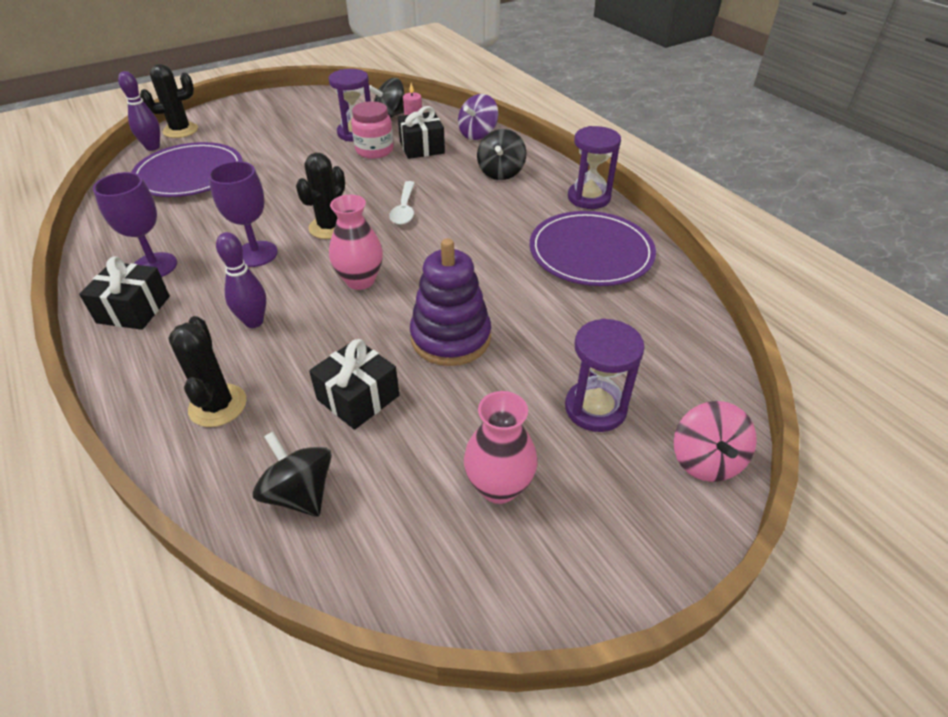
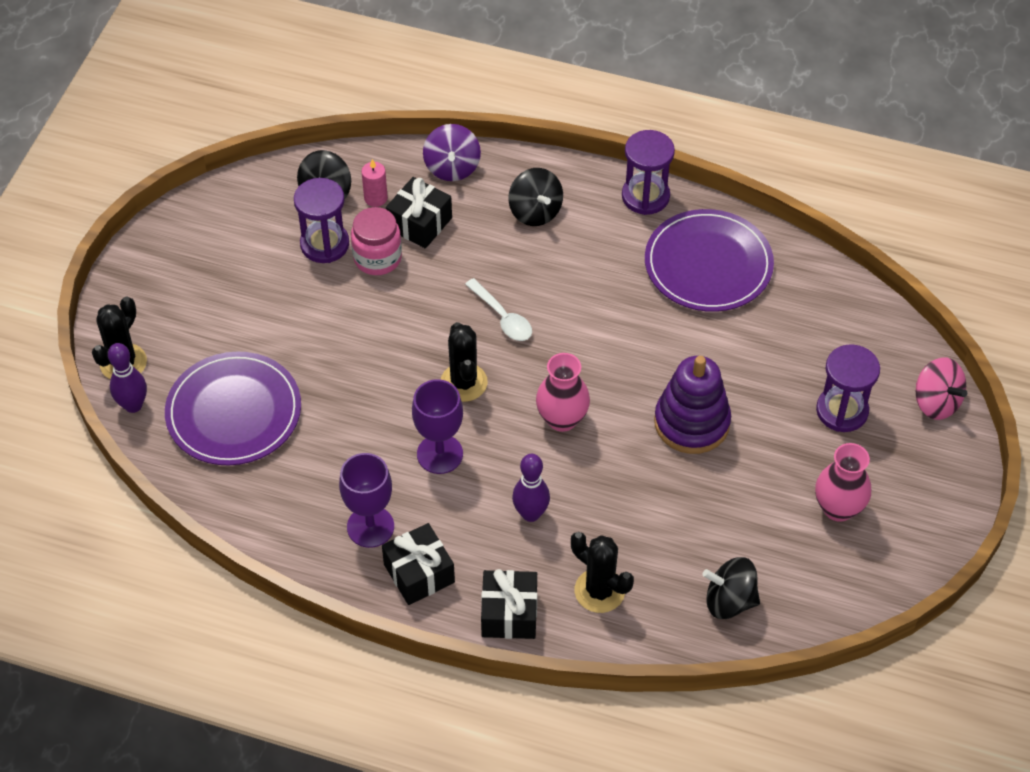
camera: 40 degrees left, 10 degrees up
black gift [309,339,399,430] -> black gift moved to [481,569,537,639]

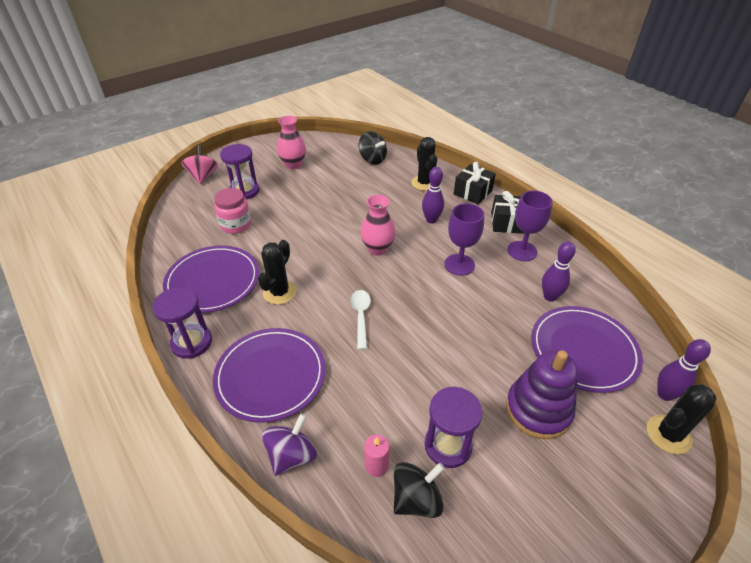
camera: 145 degrees left, 10 degrees down
pink jar [351,207,402,275] -> pink jar moved to [214,188,251,234]
black gift [386,177,452,249] -> none
black cactus [441,322,488,402] -> black cactus moved to [258,240,297,305]
black spinning top [509,168,563,226] -> purple plate [213,328,325,423]
purple stacking toy [654,356,731,454] -> purple stacking toy moved to [506,350,578,439]
none -> purple bowling pin [542,241,576,302]

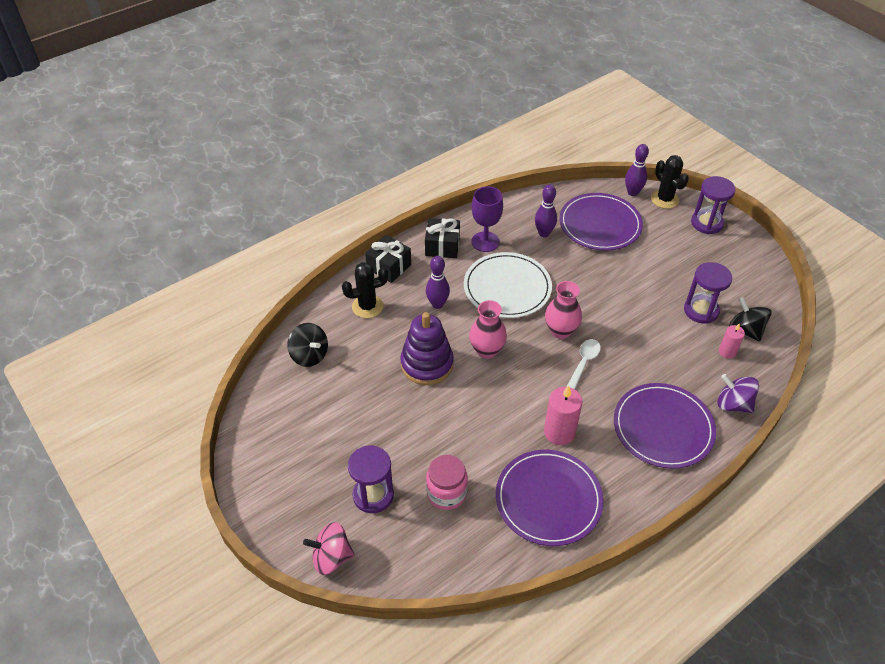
camera: 90 degrees left, 5 degrees up
purple hourglass [152,287,212,359] -> purple hourglass moved to [691,176,736,234]
black cactus [258,240,297,305] -> pink candle [544,385,583,445]
pink vase [277,116,306,169] -> pink vase moved to [545,281,582,339]
white spoon [350,290,371,350] -> white spoon turned 120 degrees clockwise [567,339,601,389]
black spinning top [358,131,387,165] -> black spinning top turned 90 degrees clockwise [287,323,328,367]
purple goblet [444,203,484,276] -> white plate [464,252,552,318]
purple stacking toy [506,350,578,439] -> purple stacking toy moved to [400,312,454,385]

